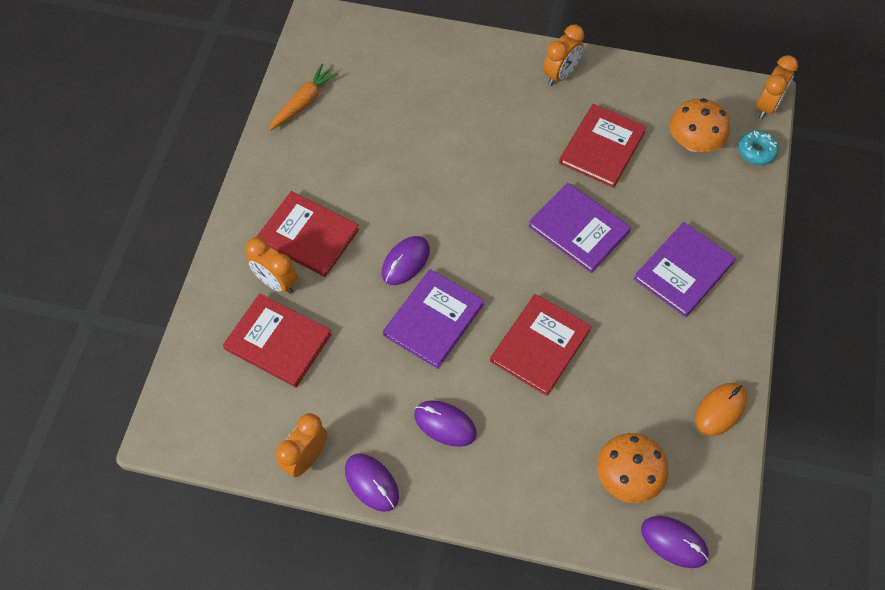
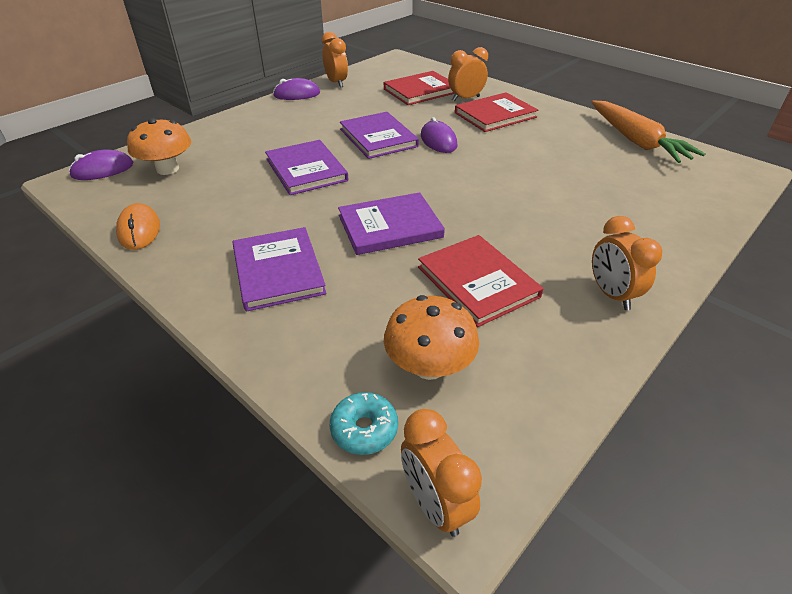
camera: 120 degrees right, 20 degrees down
orange carrot [269,64,339,131] -> orange carrot [591,101,705,163], size x1.56
purple mouse [414,400,477,447] -> none
red book [490,294,592,396] -> purple book [265,140,348,195]

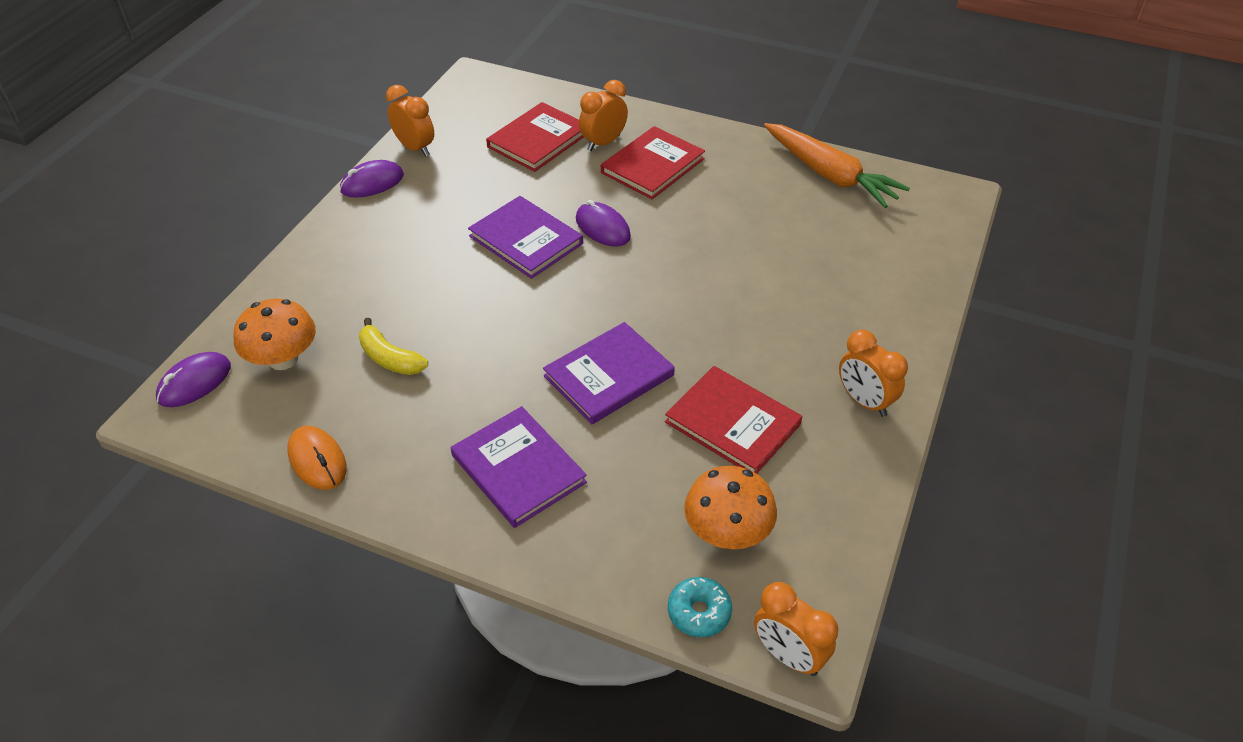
camera: 20 degrees left, 5 degrees up
purple book [265,140,348,195] -> none
none -> yellow banana [359,318,428,375]

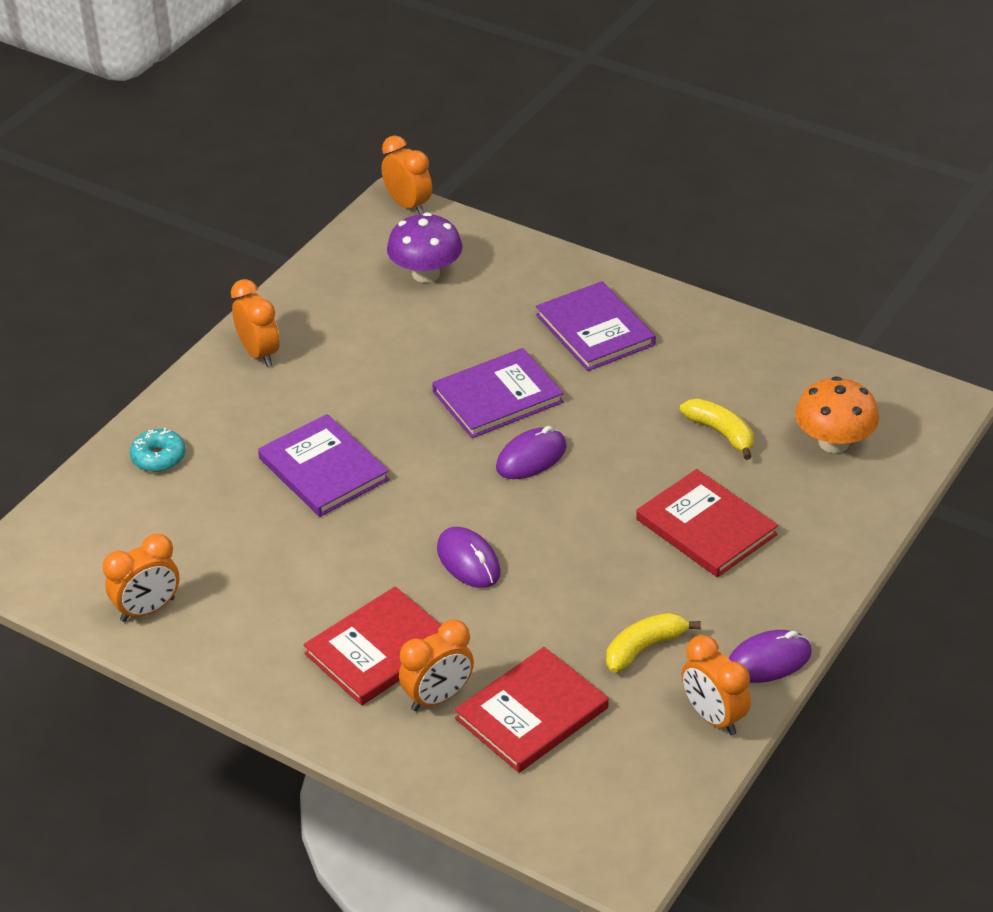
camera: 170 degrees left, 5 degrees down
purple mouse [156,352,231,407] -> purple mouse moved to [496,426,567,479]
orange mouse [287,426,347,490] -> none
purple book [468,196,583,279] -> purple book moved to [258,414,389,517]
red book [665,366,802,474] -> red book moved to [636,469,778,577]
turquoise donut [668,577,732,637] -> turquoise donut moved to [130,428,186,472]
orange mushroom [684,466,777,549] -> purple mushroom [387,212,463,283]
orange carrot [764,123,910,208] -> orange clock [103,534,179,622]
none -> yellow banana [606,612,701,673]

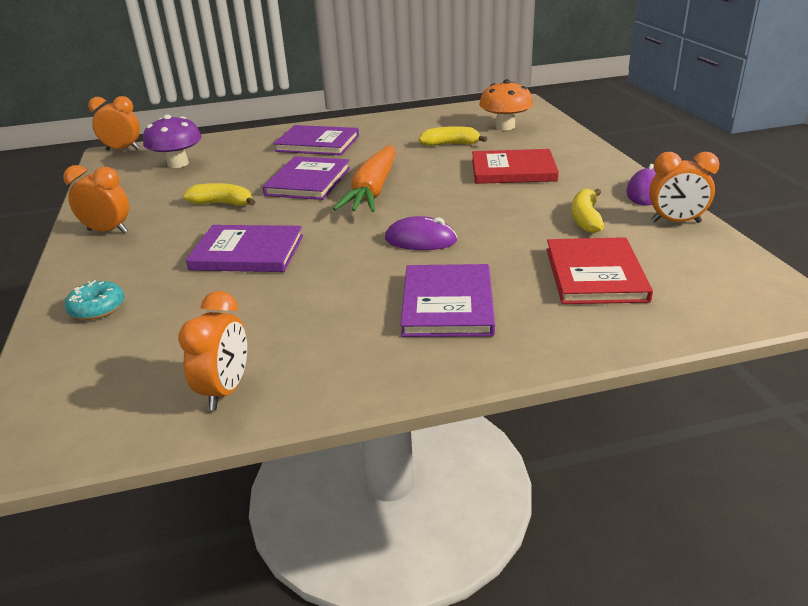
camera: 45 degrees left, 10 degrees down
red book [304,586,441,705] -> purple book [401,264,495,337]
orange clock [399,620,474,711] -> none
purple mouse [496,426,567,479] -> orange carrot [333,145,396,212]
none -> yellow banana [183,183,255,206]

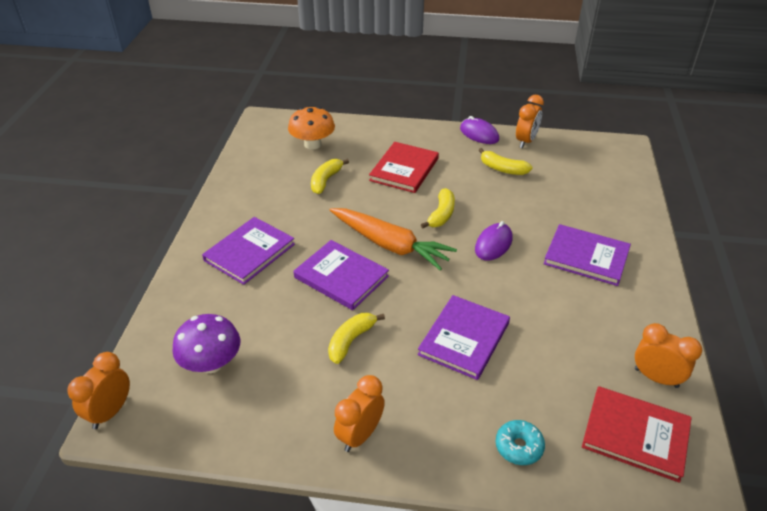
camera: 70 degrees left, 10 degrees up
red book [547,237,653,304] -> red book moved to [582,386,692,483]
none -> yellow banana [421,188,455,228]

